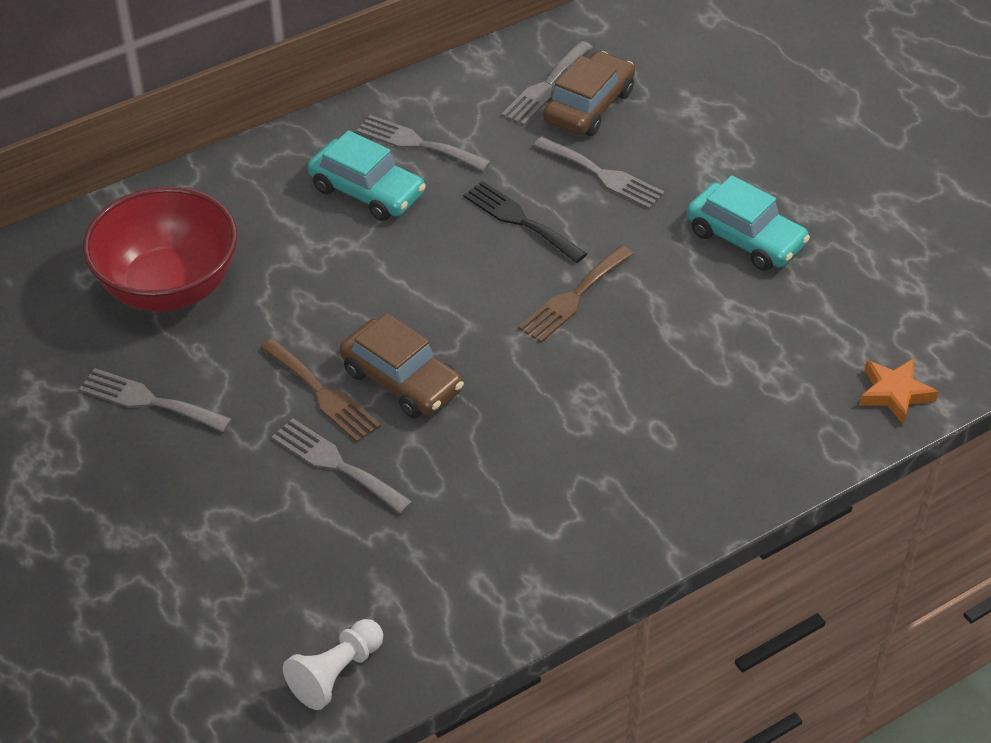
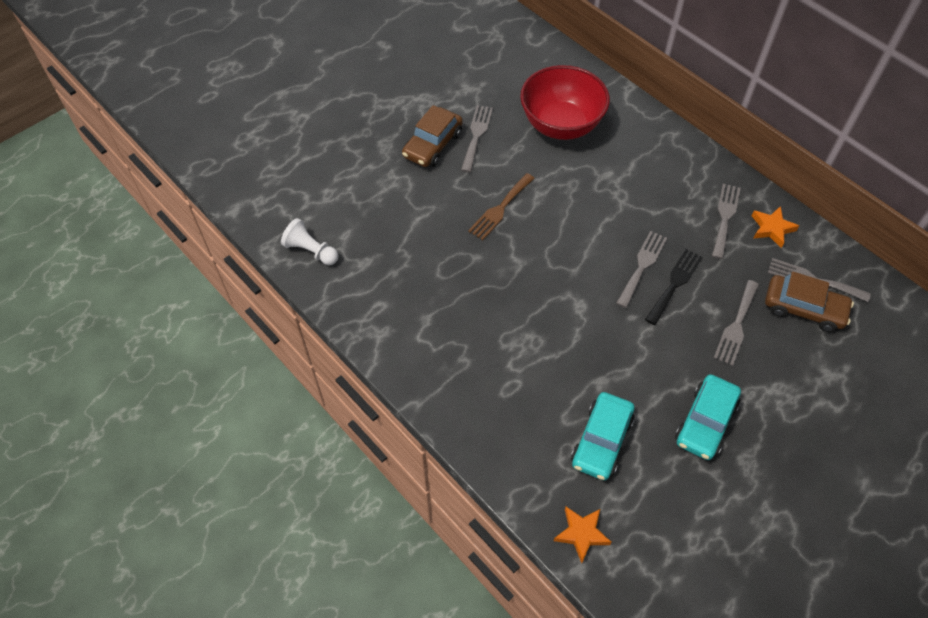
camera: 80 degrees right, 10 degrees up
grey fork [272,418,413,514] -> grey fork moved to [616,231,667,308]
turquoise car [308,130,426,221] -> turquoise car moved to [571,392,635,480]
brown car [340,313,464,418] -> brown car moved to [402,105,463,167]
brown fork [519,246,633,343] -> none
none -> orange star [752,206,799,248]

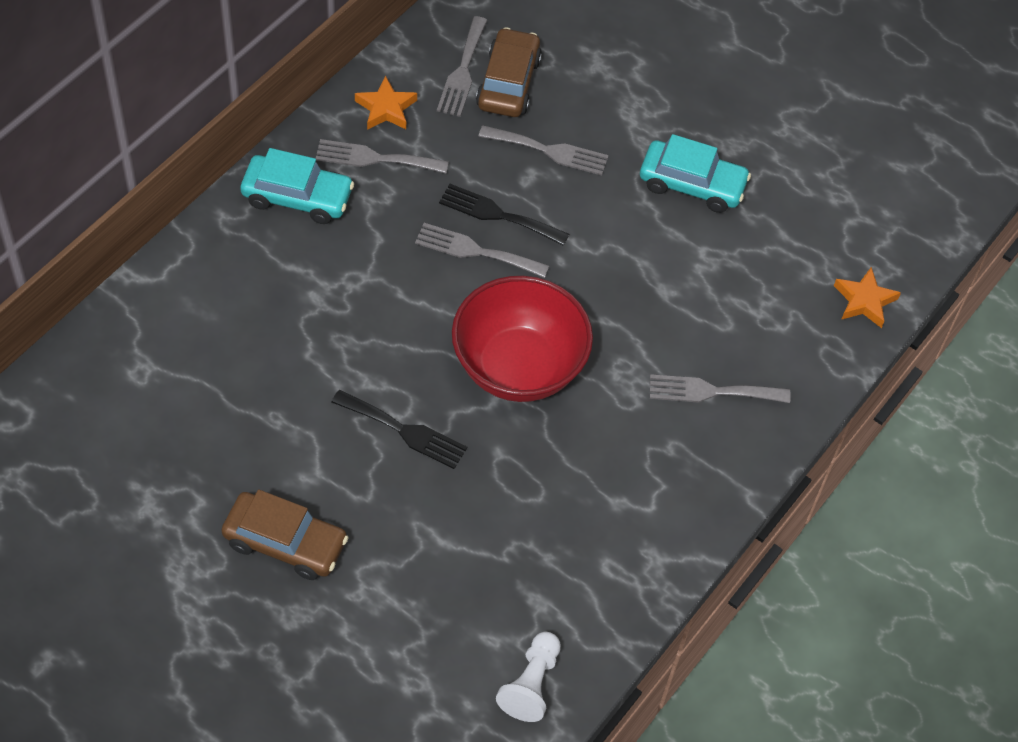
camera: 105 degrees left, 0 degrees up
grey fork [461,105,493,172] -> grey fork moved to [650,374,791,403]
brown fork [468,173,535,240] -> black fork [332,390,467,469]
red bowl [520,65,610,140] -> red bowl moved to [452,276,593,402]
turquoise car [571,392,635,480] -> turquoise car moved to [240,148,354,224]

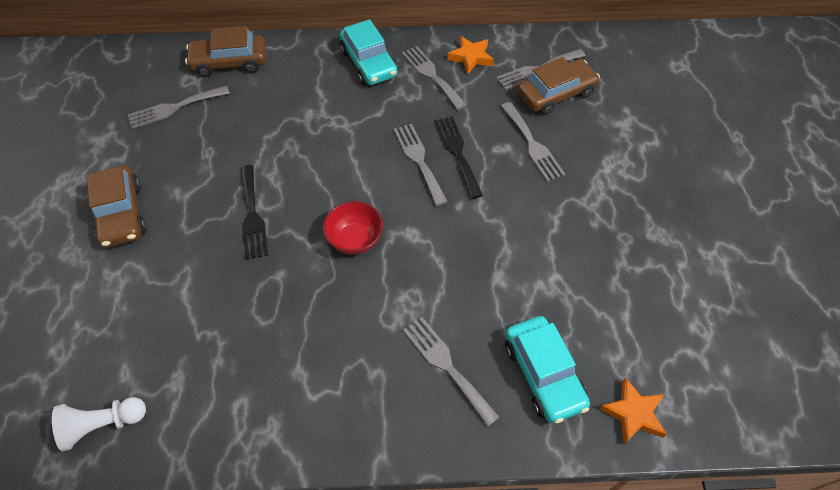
camera: 55 degrees right, 0 degrees up
red bowl [452,276,593,402] -> red bowl [323,201,383,254], size x0.52
turquoise car [640,134,751,213] -> turquoise car moved to [505,316,590,423]
none -> grey fork [128,86,230,129]
none -> brown car [185,26,266,77]

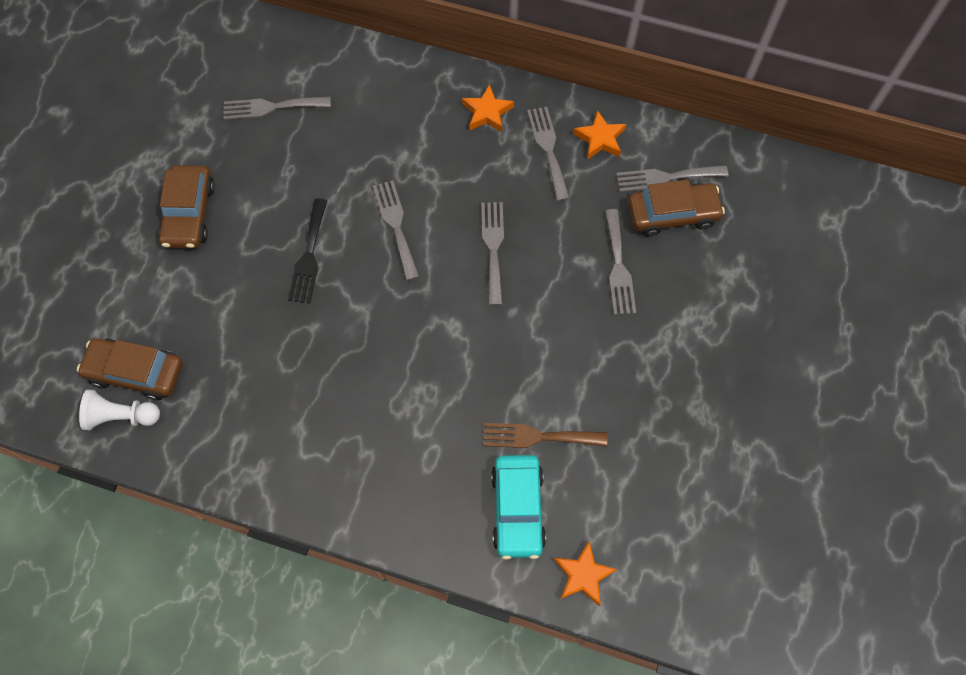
camera: 20 degrees right, 10 degrees up
brown car [185,26,266,77] -> brown car moved to [77,338,183,400]
red bowl [323,201,383,254] -> none
turquoise car [340,19,398,85] -> orange star [462,84,514,132]
grey fork [403,317,499,427] -> grey fork moved to [373,180,419,281]
black fork [434,116,483,199] -> none
none -> brown fork [483,423,607,448]

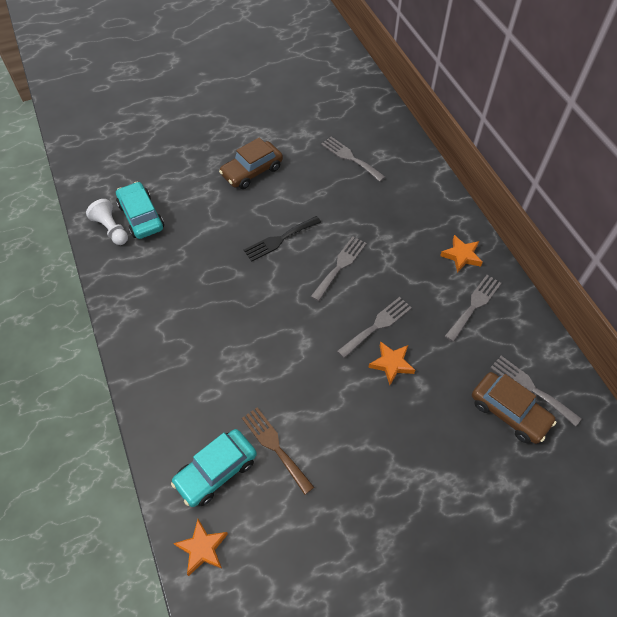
camera: 50 degrees right, 10 degrees down
brown car [77,338,183,400] -> turquoise car [116,182,164,239]
orange star [573,110,626,159] -> orange star moved to [368,341,415,385]
grey fork [605,209,636,315] -> none

